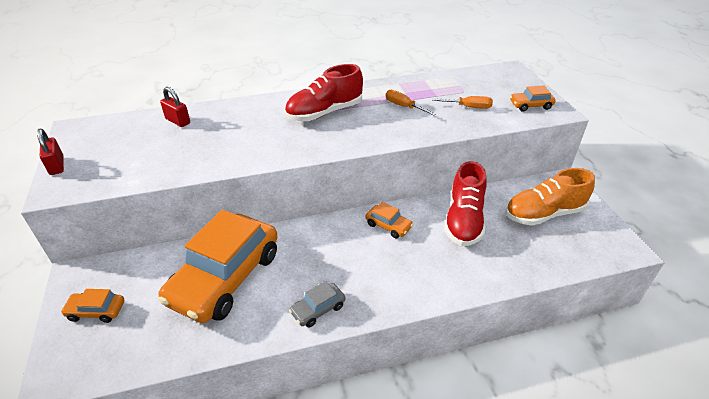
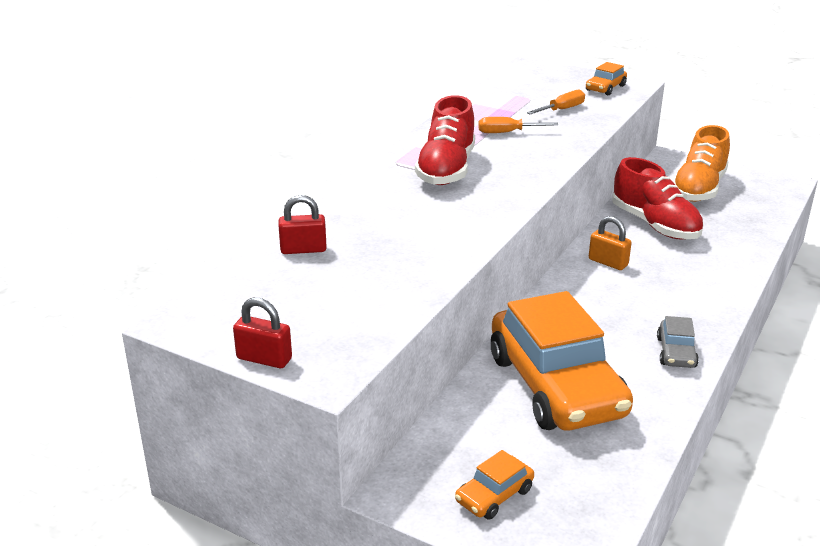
camera: 45 degrees left, 10 degrees down
orange car [365,202,413,238] -> orange padlock [589,216,632,270]

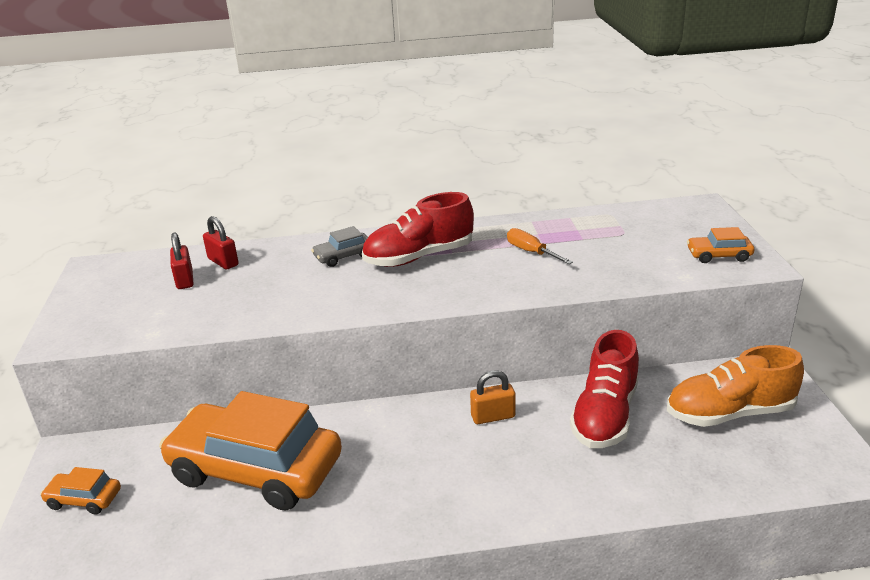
camera: 55 degrees right, 0 degrees up
red padlock [233,298,292,368] -> red padlock moved to [170,232,193,289]
orange car [491,291,633,430] -> orange car turned 75 degrees clockwise [159,391,342,511]
orange screwdriver [527,90,585,114] -> none
orange padlock [589,216,632,270] -> orange padlock turned 75 degrees clockwise [470,370,515,424]
grey car [657,316,699,368] -> grey car moved to [311,226,368,267]

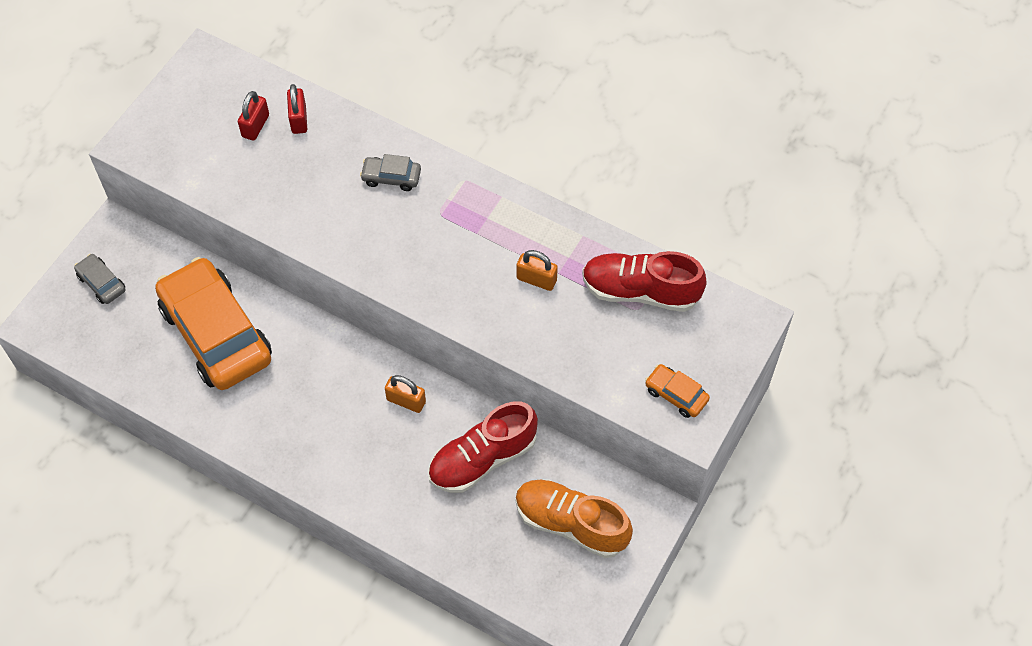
camera: 35 degrees right, 30 degrees up
orange car [40,467,121,515] -> grey car [74,254,125,304]
red shoe [362,192,474,267] -> red shoe moved to [582,251,707,312]
orange screwdriver [507,228,573,264] -> orange padlock [517,250,558,291]

